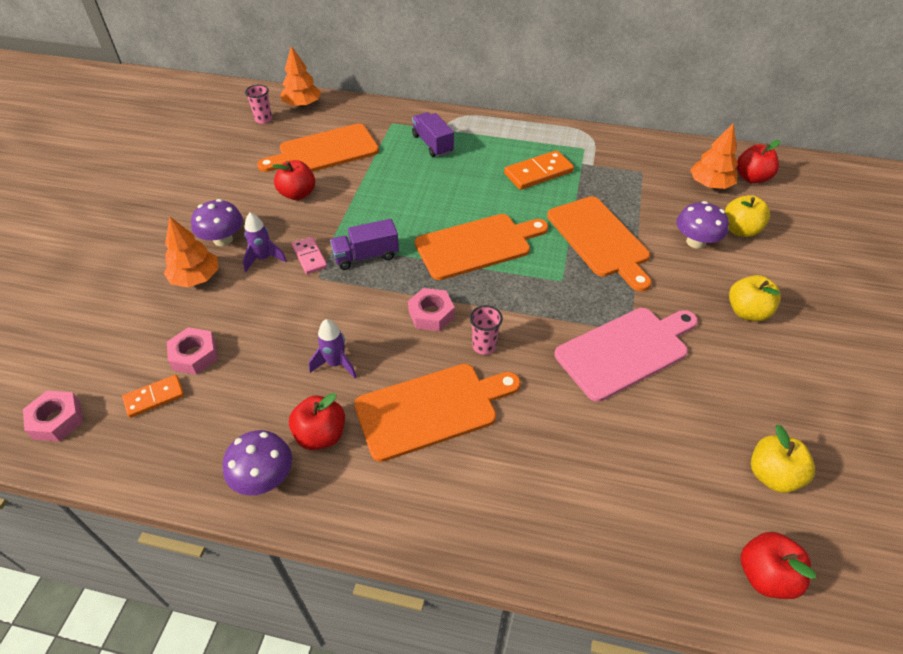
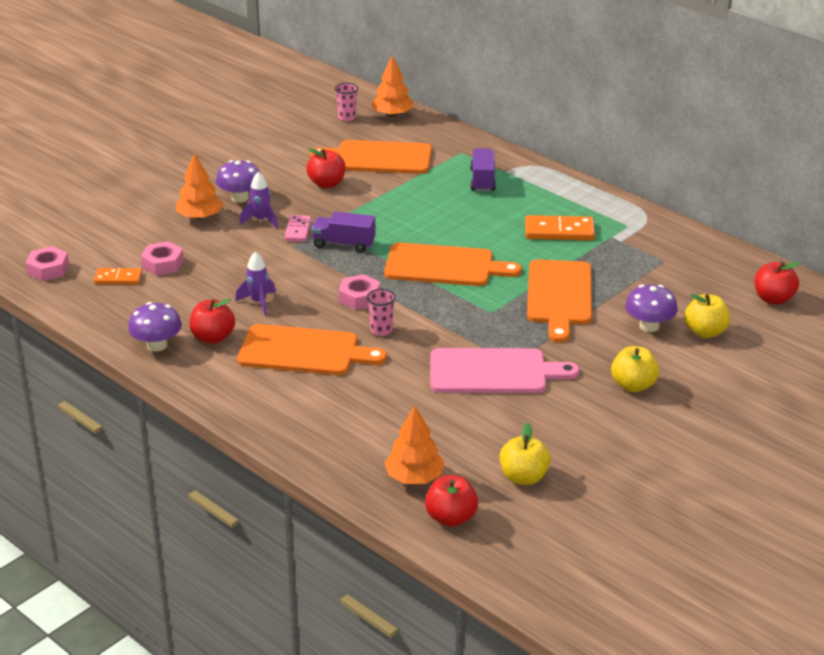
camera: 30 degrees right, 15 degrees down
orange tree [690,124,738,189] -> orange tree moved to [384,406,444,484]

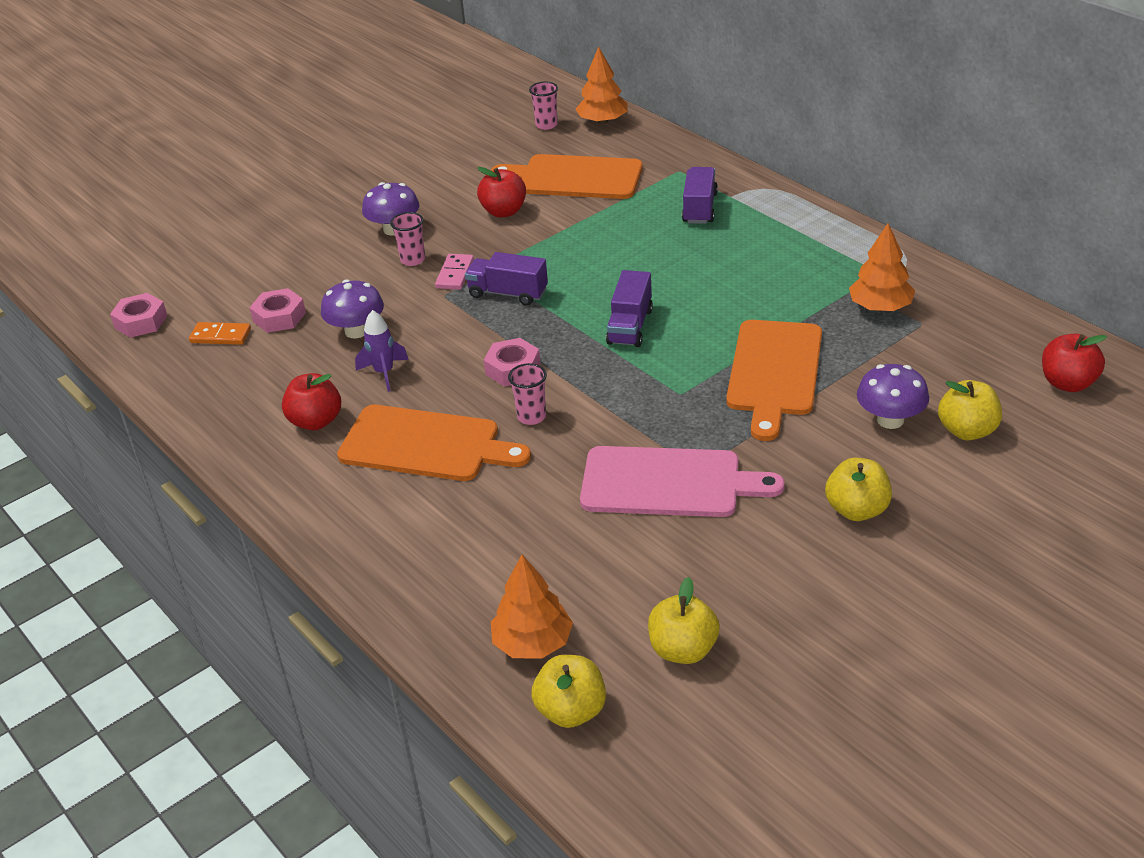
camera: 10 degrees right, 5 degrees up
purple mushroom [128,302,182,352] -> purple mushroom moved to [321,279,384,339]
orange tree [176,153,223,220] -> orange tree moved to [849,223,915,311]
purple rocket [240,172,278,228] -> pink cup [390,212,425,266]
orange cutting board [384,243,522,286] -> purple truck [606,270,653,347]
red apple [425,475,478,527] -> yellow apple [532,655,606,728]
orange domino [525,215,595,240] -> none

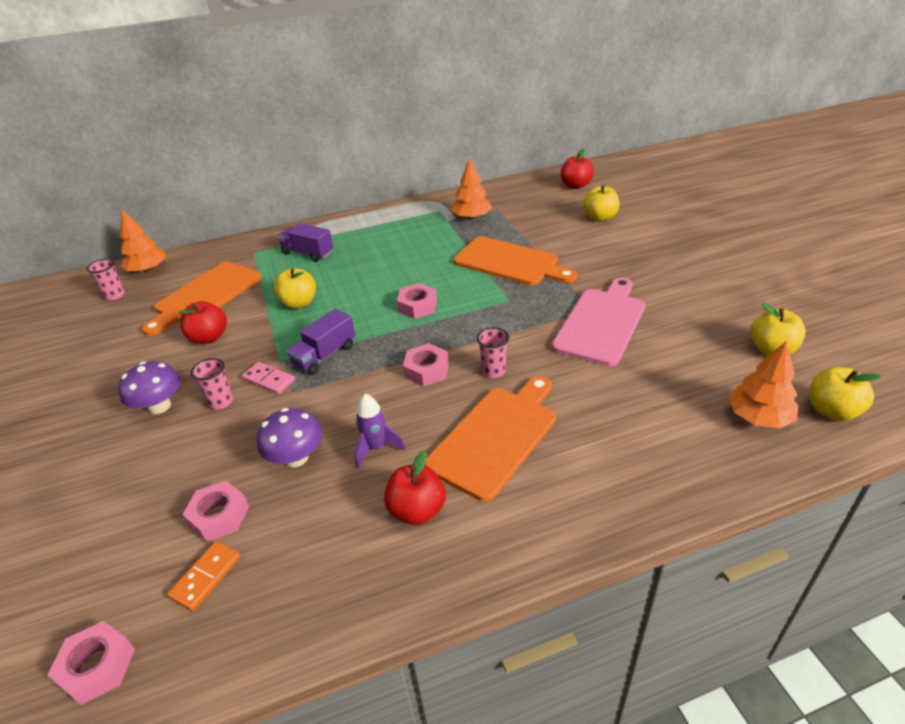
camera: 70 degrees left, 0 degrees up
purple truck [606,270,653,347] -> pink nut [397,283,437,319]
yellow apple [825,458,892,521] -> yellow apple moved to [274,268,316,309]
purple mushroom [857,364,929,429] -> none

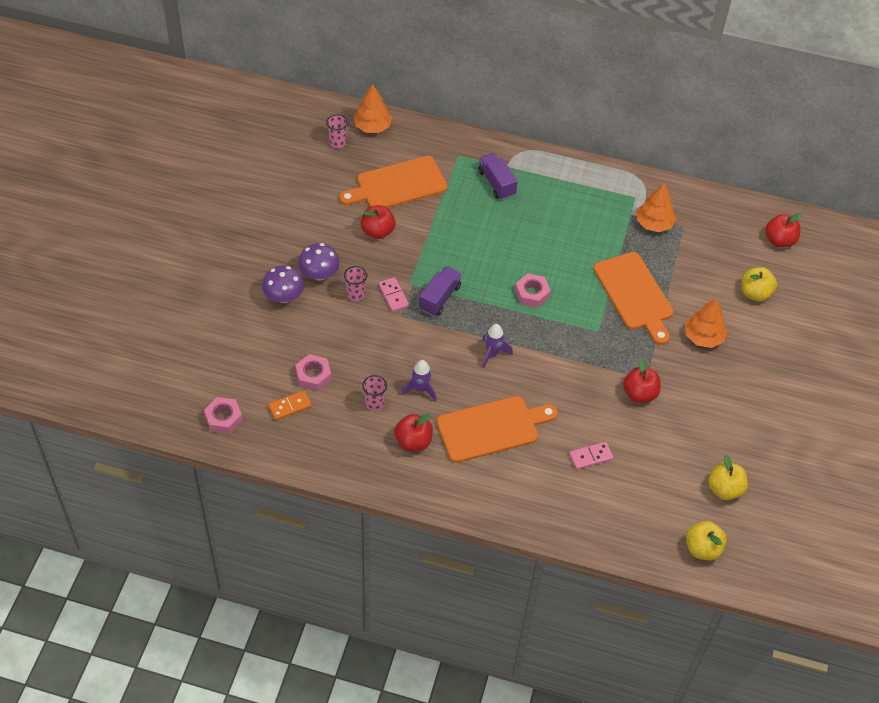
camera: 30 degrees right, 15 degrees up
purple mushroom [257,408,322,467] -> purple mushroom moved to [262,266,304,303]
yellow apple [274,268,316,309] -> none
purple truck [287,309,355,375] -> purple truck turned 135 degrees clockwise [419,266,462,316]
pink nut [403,343,449,387] -> purple rocket [482,324,513,368]
pink cup [477,327,509,378] -> pink cup moved to [362,375,387,411]
pink cutting board [552,278,645,366] -> red apple [623,359,661,403]
orange tree [729,341,798,429] -> orange tree moved to [685,298,727,348]
none -> pink domino [569,442,613,470]

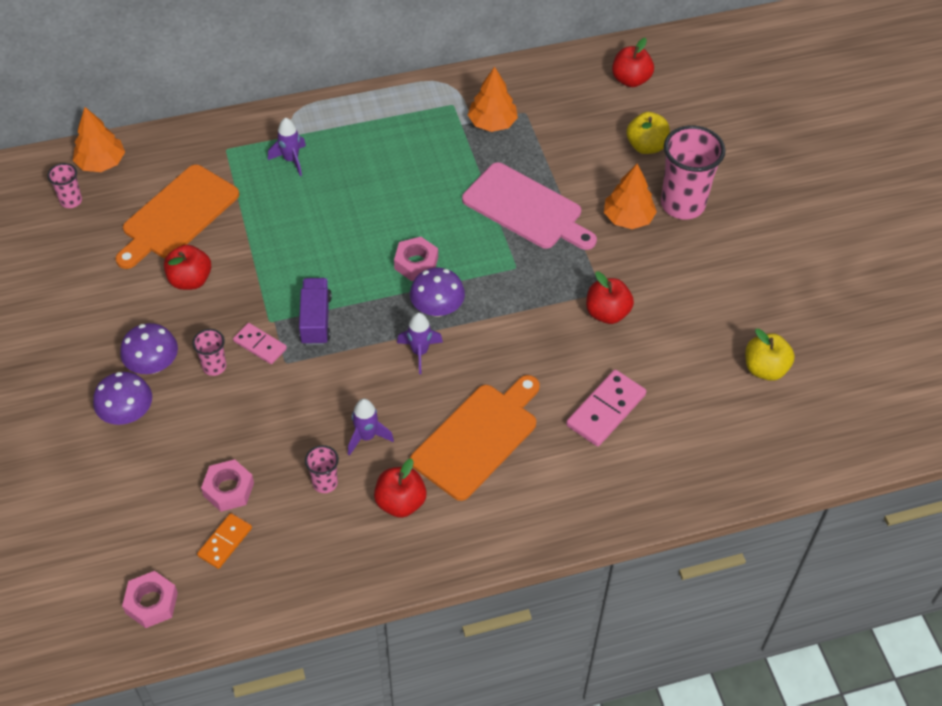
camera: 30 degrees left, 0 degrees up
purple truck [478,153,518,200] -> purple rocket [268,118,306,176]
pink domino [569,442,613,470] -> pink domino [566,370,646,447], size x1.59
orange cutting board [593,252,674,345] -> pink cutting board [462,162,597,250]
yellow apple [686,521,727,560] -> none
none -> purple mushroom [410,268,465,317]
none -> pink cup [661,125,726,219]

